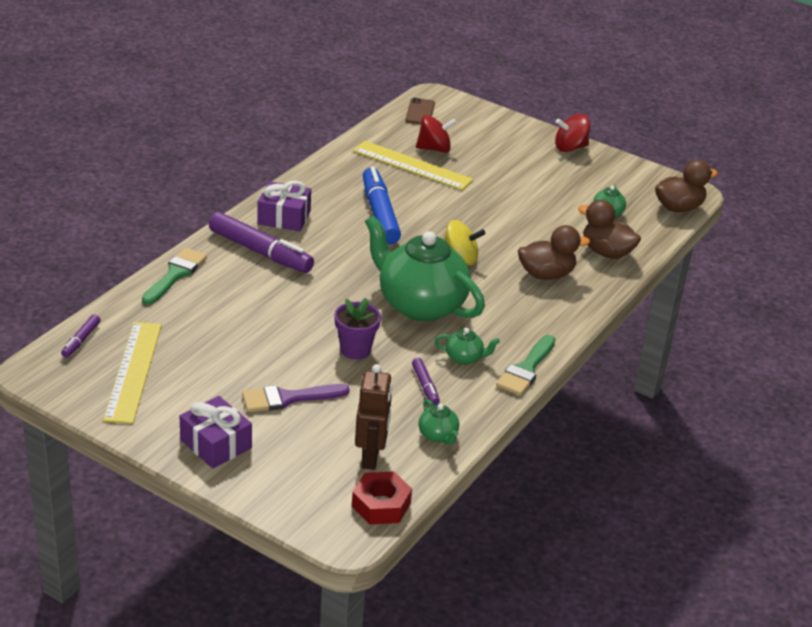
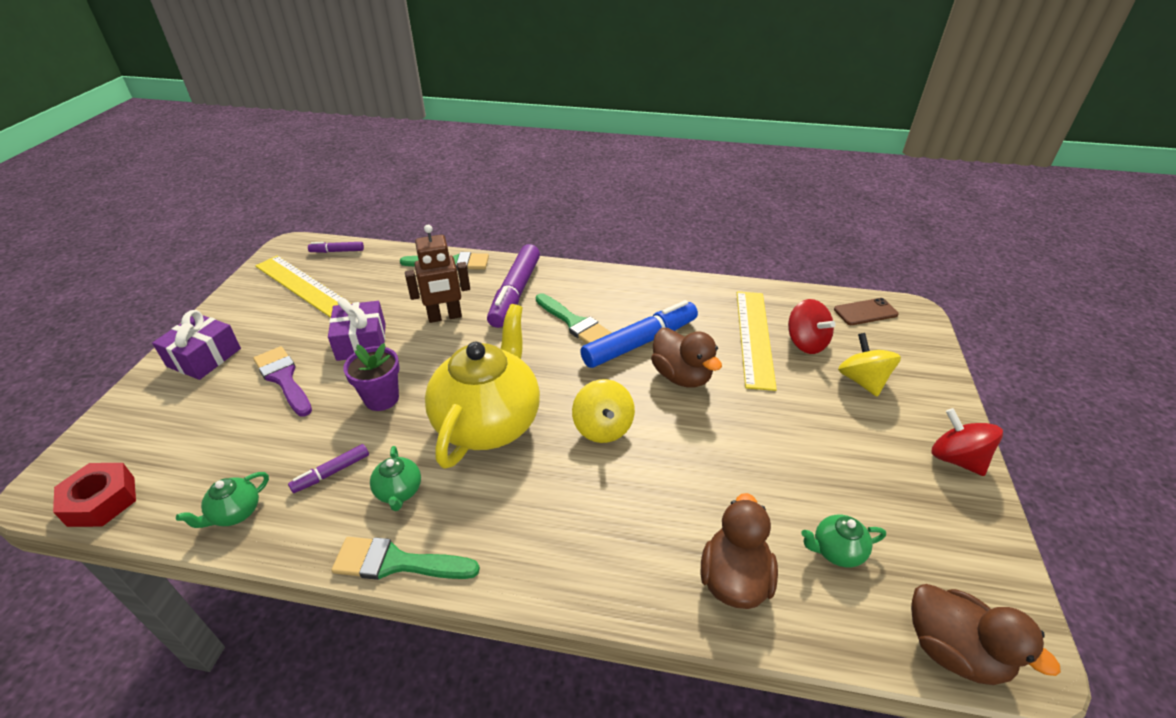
camera: 70 degrees right, 5 degrees up
yellow ruler [103,322,162,424] -> yellow ruler turned 60 degrees clockwise [255,256,352,318]
purple gift [257,181,311,232] -> purple gift moved to [328,298,386,361]
brown robot [355,364,392,470] -> brown robot moved to [405,225,470,323]
green teapot [365,215,485,321] -> yellow teapot [425,304,540,469]
brown duck [518,225,590,280] -> brown duck moved to [651,328,722,388]
none -> green brush [536,293,612,344]
none -> yellow spinning top [838,333,901,397]

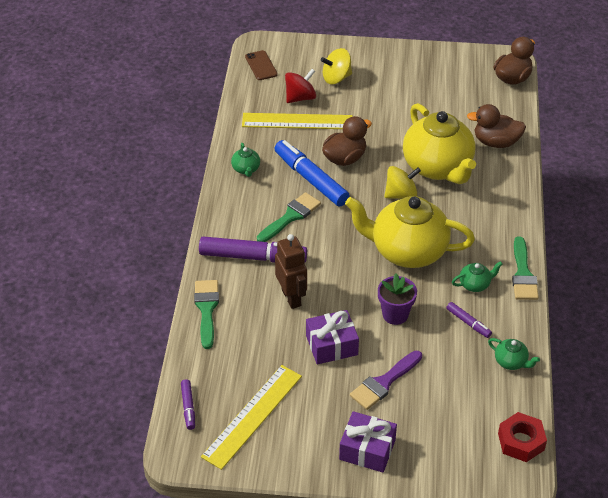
camera: 95 degrees left, 5 degrees up
green teapot [801,515,886,567] -> green teapot moved to [231,143,260,177]
red spinning top [931,408,1003,476] -> none
none -> yellow teapot [403,103,476,184]

